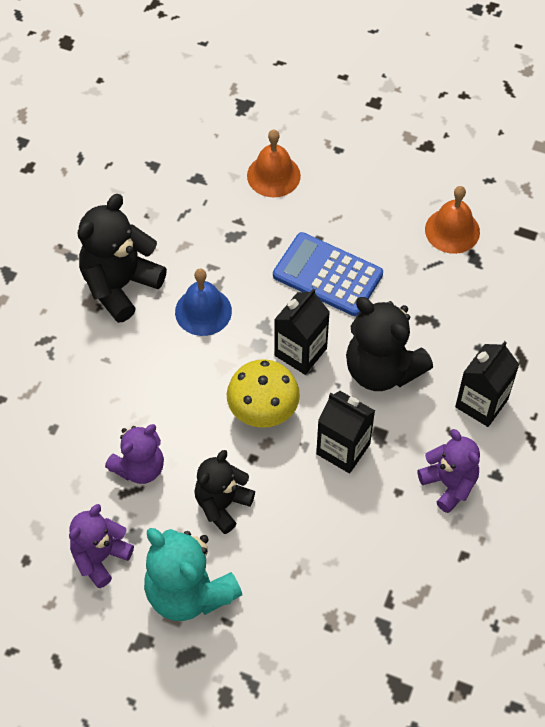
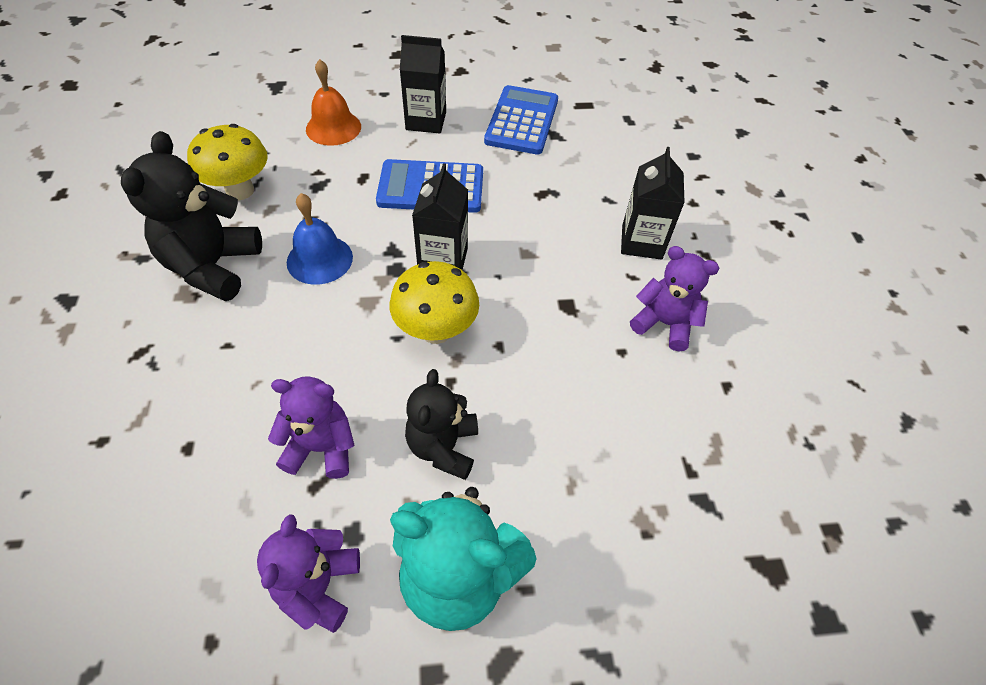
camera: 30 degrees left, 5 degrees down
purple teddy bear [105,424,164,484] -> purple teddy bear turned 105 degrees counterclockwise [268,376,354,479]
black carton [316,391,375,474] -> black carton moved to [400,35,446,133]
black teddy bear [346,297,433,391] -> none
orange bell [425,186,480,254] -> blue calculator [484,85,558,155]
none -> yellow mushroom [187,124,268,200]

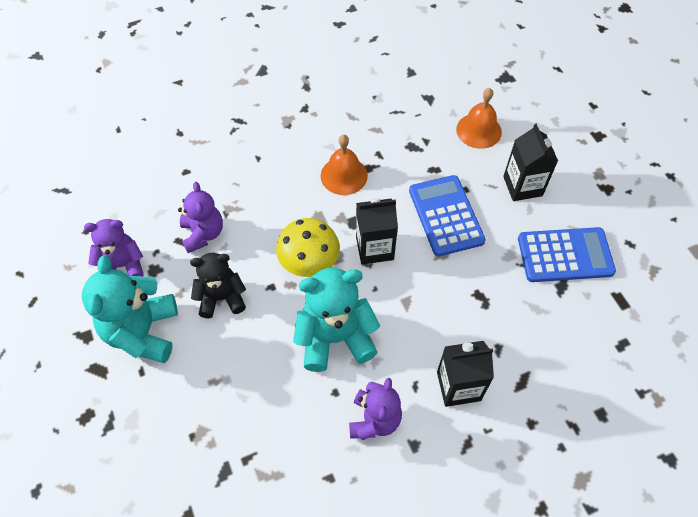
camera: 75 degrees right, 5 degrees up
black teddy bear [121,131,262,301] -> none
yellow mushroom [187,124,268,200] -> none
blue bell [287,193,353,285] -> orange bell [321,135,368,195]
none -> turquoise teddy bear [293,268,380,372]

